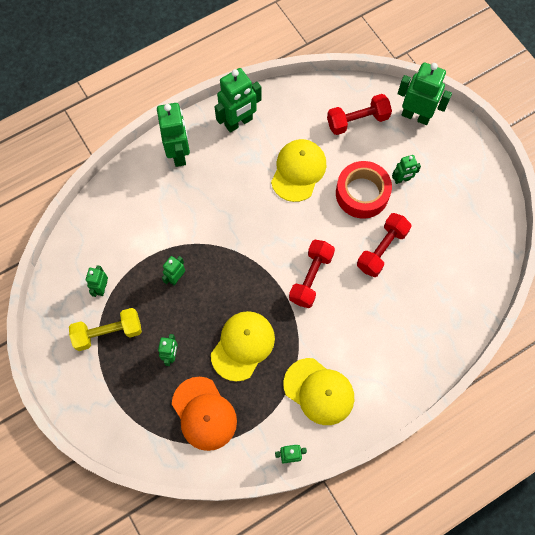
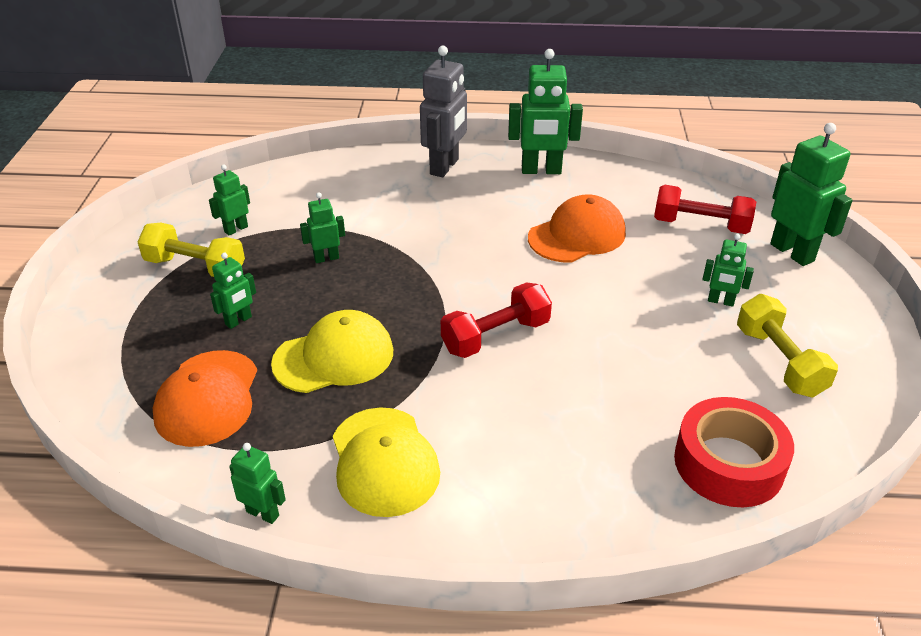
camera: 35 degrees right, 30 degrees down
green robot [157,103,190,167] -> grey robot [420,46,467,177]
yellow cap [271,139,326,202] -> orange cap [528,194,626,263]
red tape [336,161,392,219] -> red tape moved to [674,397,794,507]
red dumbbell [357,213,412,277] -> none
none -> yellow dumbbell [737,294,838,398]

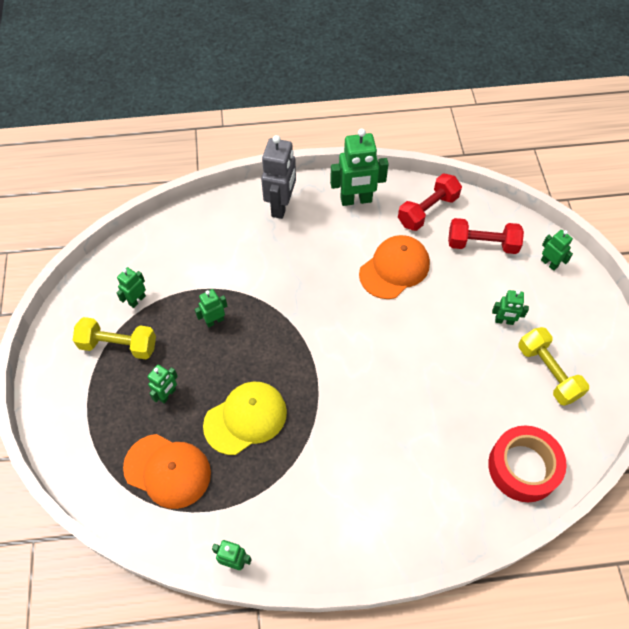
camera: 10 degrees left, 20 degrees up
orange cap [153,350,257,447] -> orange cap turned 60 degrees counterclockwise [123,434,211,509]
yellow cap [333,407,440,517] -> none
red dumbbell [441,282,552,358] -> red dumbbell moved to [398,174,462,231]
green robot [770,123,853,266] -> green robot [541,230,573,271], size x0.53

